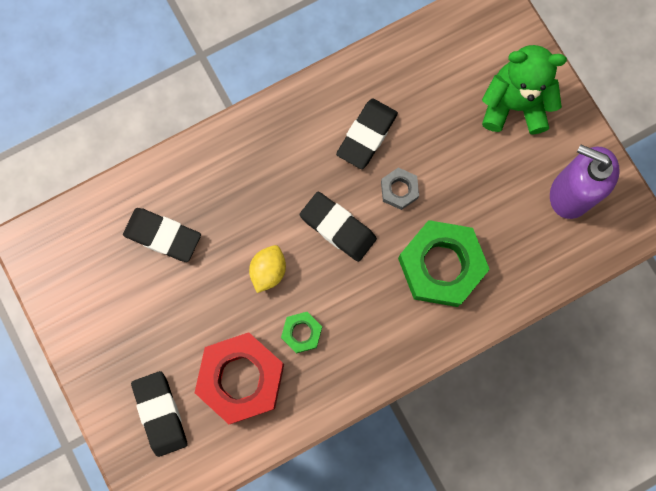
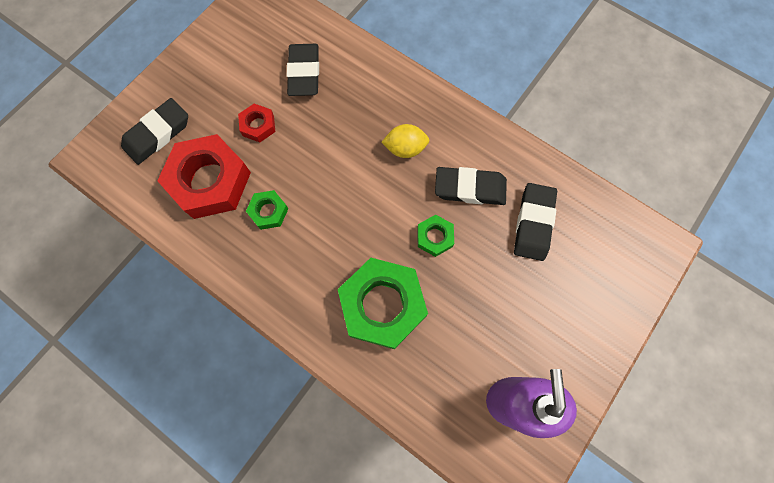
camera: 65 degrees right, 5 degrees down
yellow lemon [249,245,286,293] -> yellow lemon moved to [381,124,429,158]
black eraser [300,192,377,262] -> black eraser moved to [514,183,557,261]
grey nut [381,167,419,210] -> green nut [417,215,454,257]
green teddy bear [482,45,567,134] -> none
none -> red nut [238,104,275,142]

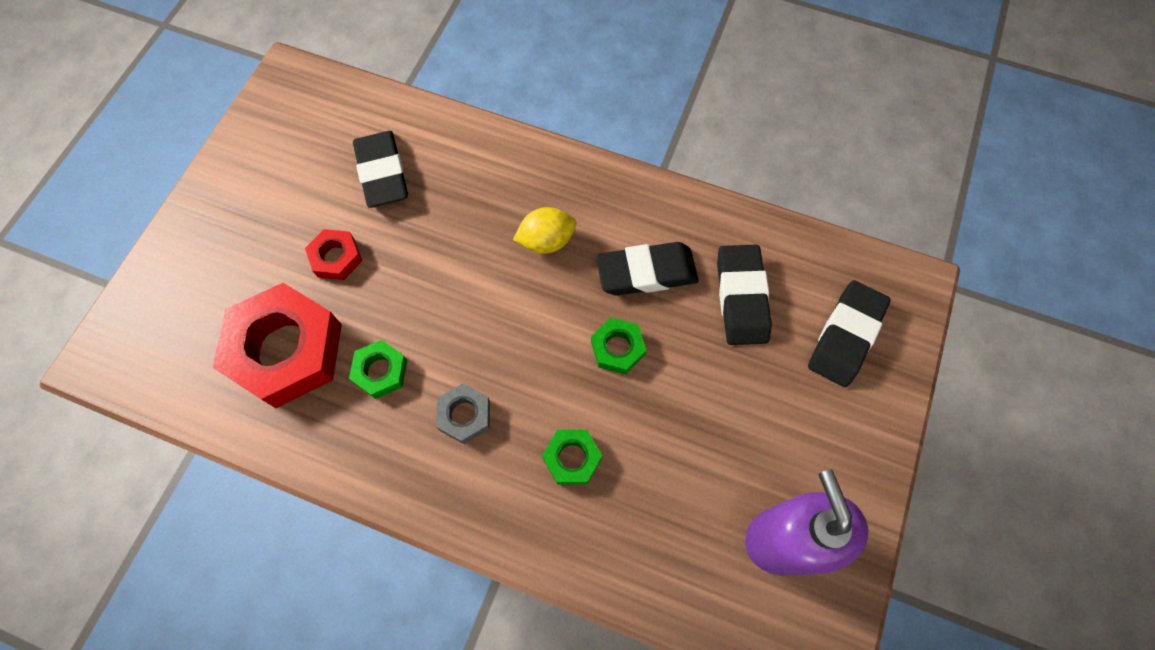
camera: 15 degrees left, 5 degrees down
black eraser [121,98,188,165] -> black eraser moved to [808,280,891,387]
green nut [338,258,428,349] -> green nut [542,430,602,485], size x0.47
none -> grey nut [436,383,490,444]

